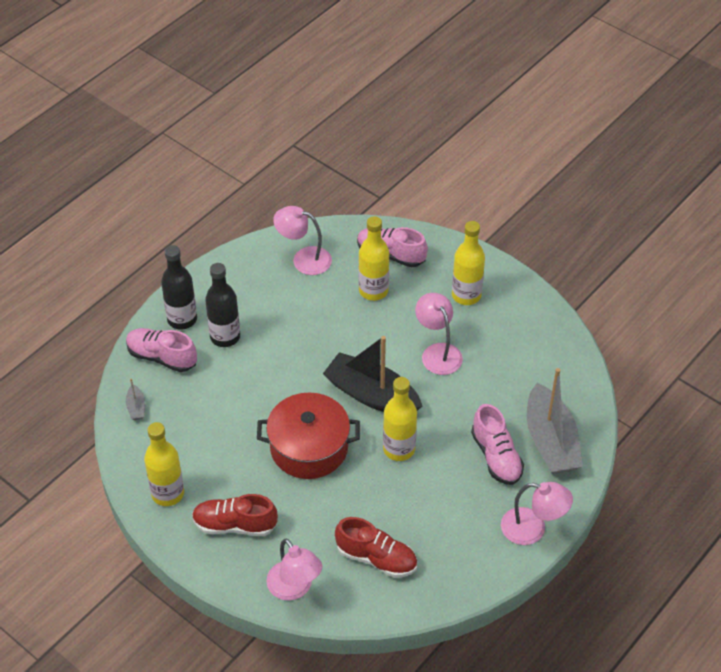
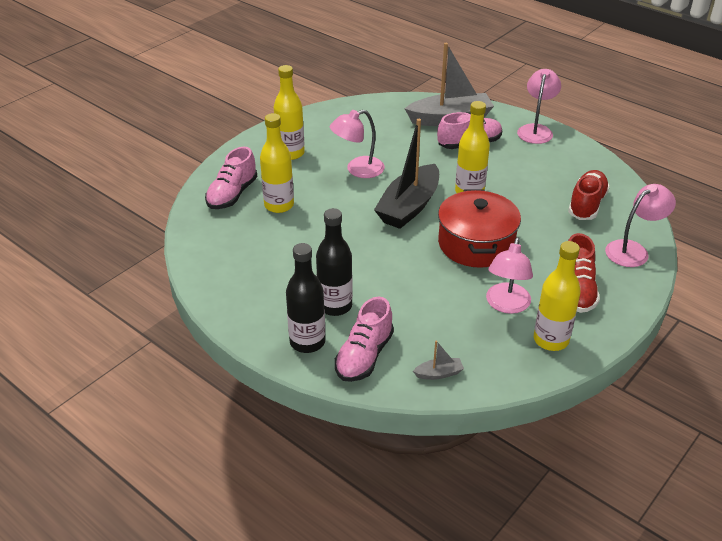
camera: 90 degrees left, 10 degrees down
pink lamp [273,206,332,275] -> pink lamp moved to [486,237,533,314]

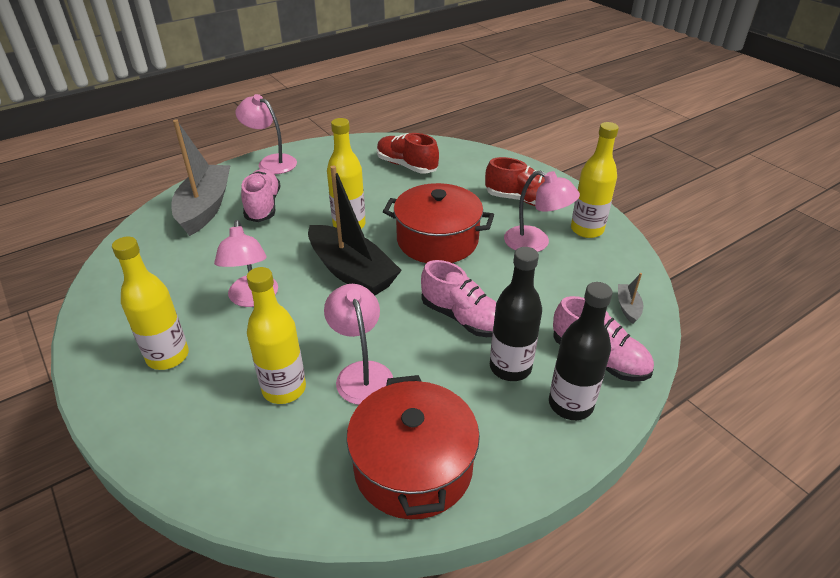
camera: 75 degrees left, 0 degrees up
pink shoe [205,146,257,209] -> pink shoe moved to [421,260,496,337]
pink lamp [605,184,676,267] -> pink lamp moved to [324,284,393,405]
none -> red pot [346,375,480,519]

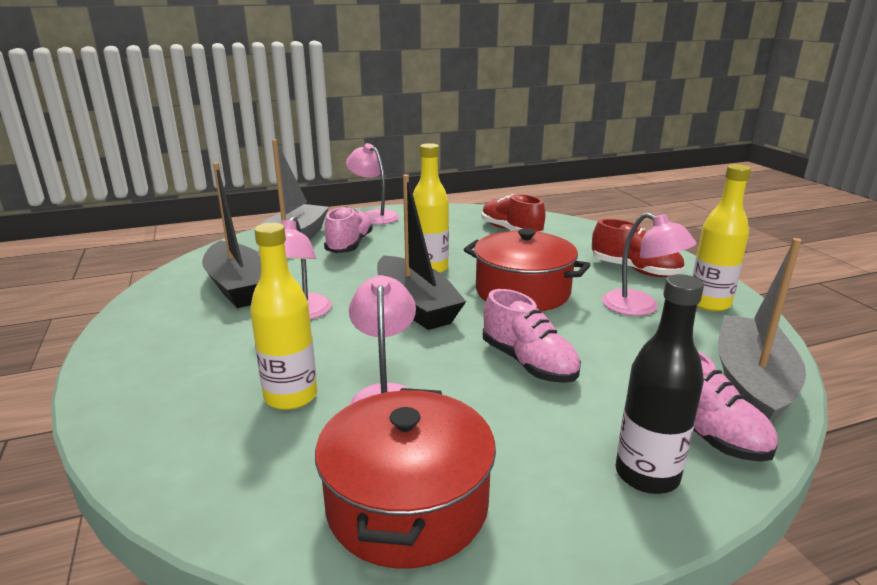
camera: 15 degrees right, 15 degrees down
yellow bottle [112,237,189,370] -> none
black bottle [490,247,542,381] -> none
grey boat [618,273,643,324] -> grey boat [718,238,806,423], size x2.45
none -> black boat [202,163,261,308]

